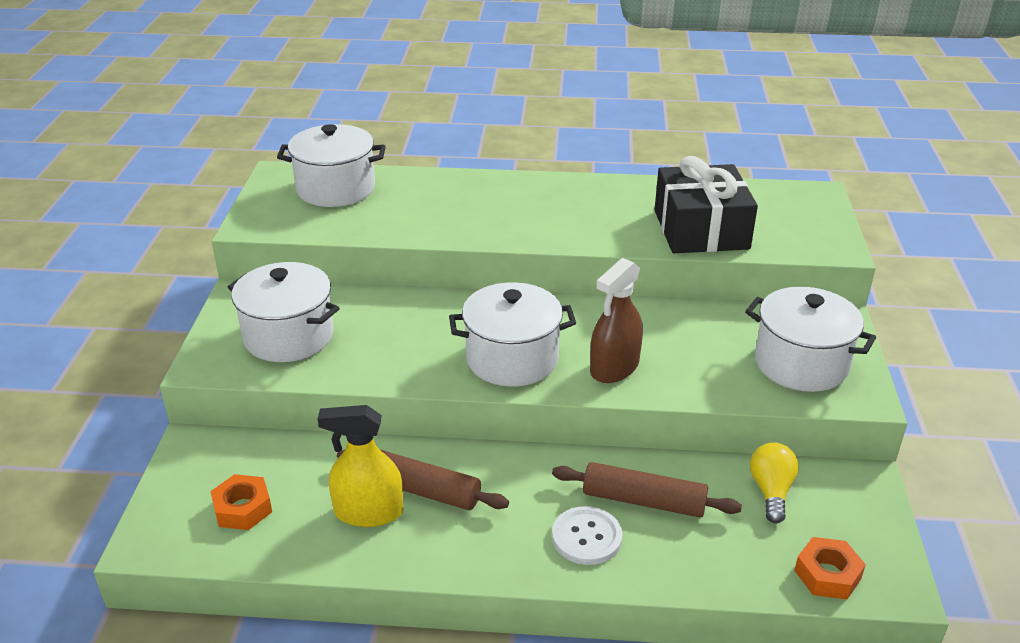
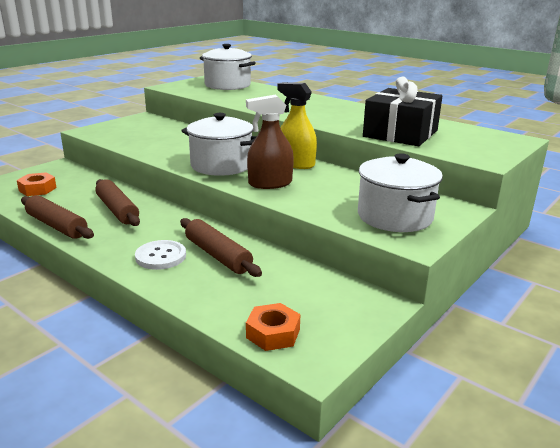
camera: 35 degrees right, 10 degrees down
white pot [228,262,340,362] -> none
yellow spray bottle [318,405,403,527] -> yellow spray bottle moved to [277,82,317,169]
yellow light bulb [750,442,799,523] -> none
none -> brown rolling pin [21,195,94,239]

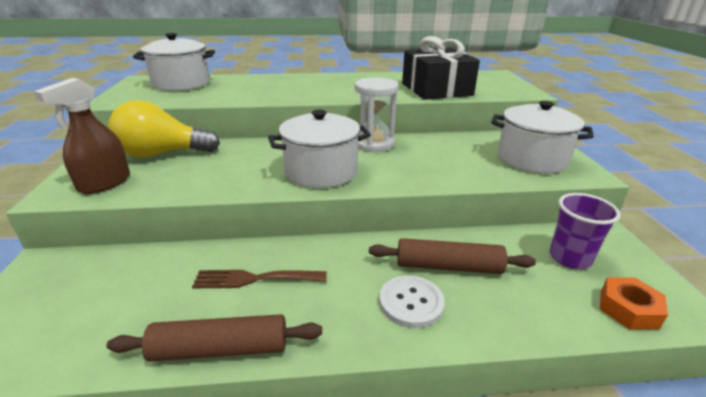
camera: 45 degrees left, 5 degrees up
orange nut [17,172,57,196] -> none
brown rolling pin [95,179,140,226] -> brown fork [192,270,327,288]
brown spray bottle [246,94,294,189] -> brown spray bottle moved to [34,78,130,194]
yellow spray bottle [277,82,317,169] -> white hourglass [355,77,399,152]
none -> yellow light bulb [108,100,220,158]
none -> purple cup [550,193,621,269]

